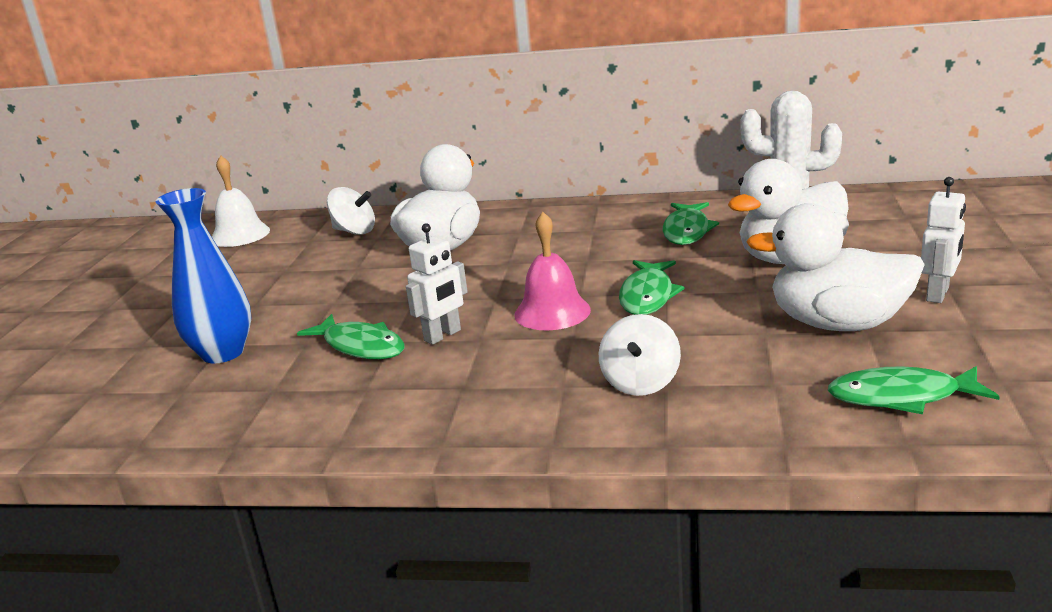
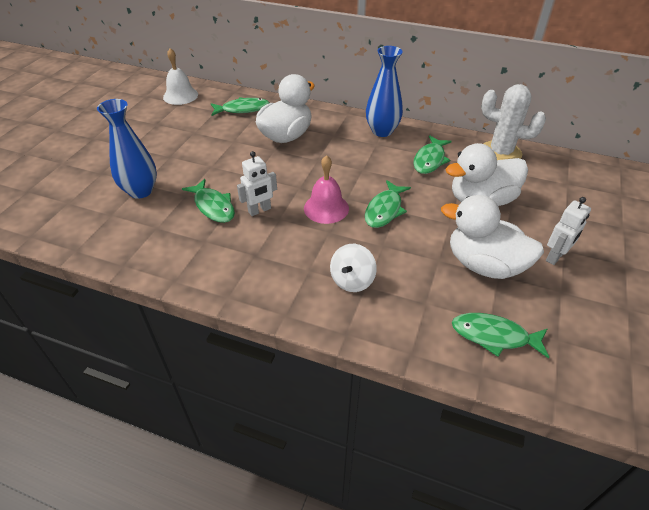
camera: 10 degrees right, 20 degrees up
white spinning top [327,187,375,235] -> green fish [211,97,269,116]
none -> blue vase [366,46,403,137]

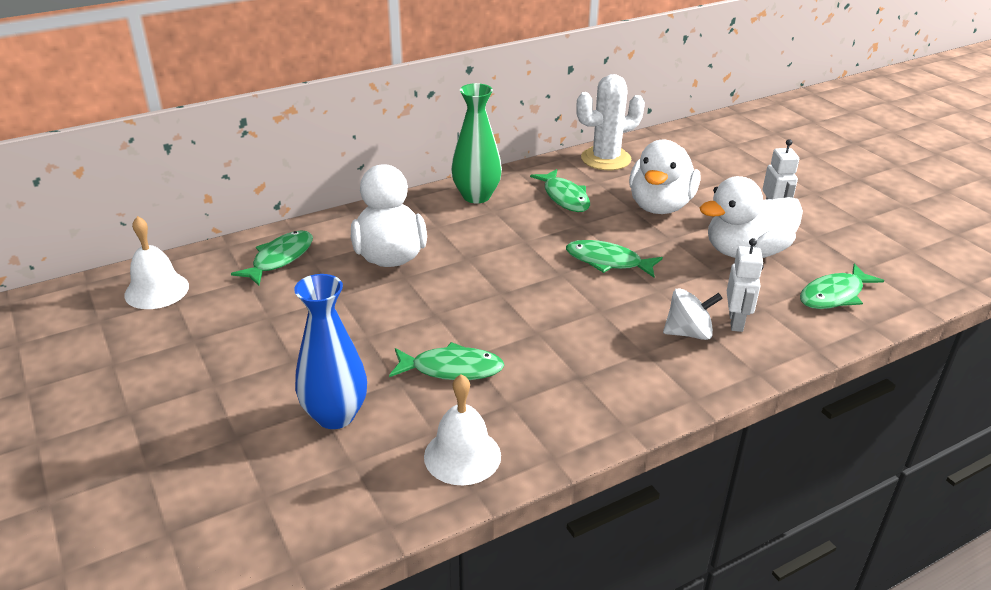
camera: 50 degrees left, 10 degrees down
white robot [237,151,277,216] -> white robot moved to [727,238,763,332]
pink bell [304,155,349,224] -> none
white spinning top [330,244,377,292] -> white spinning top turned 75 degrees counterclockwise [663,288,723,340]
green fish [365,180,411,228] -> green fish turned 135 degrees clockwise [566,240,663,277]
blue vase [366,46,403,137] -> green vase [451,83,502,203]
none -> white bell [424,374,501,485]

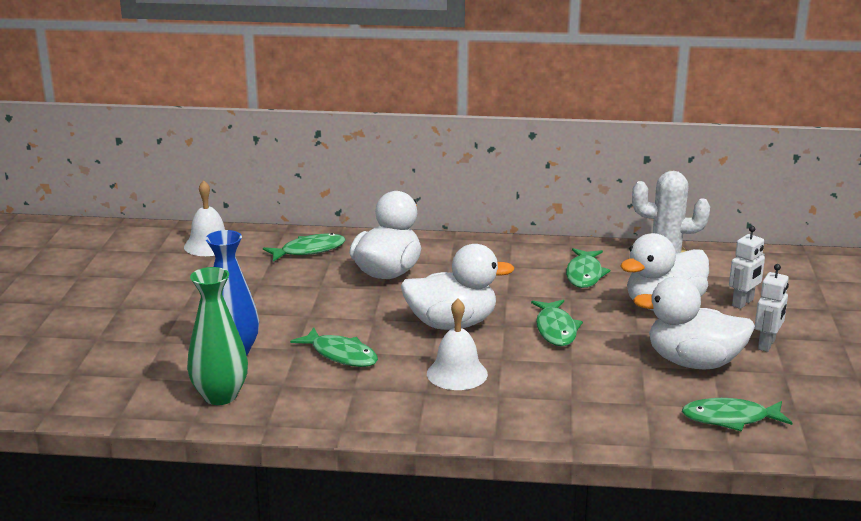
camera: 35 degrees right, 10 degrees down
white bell [424,374,501,485] -> white bell moved to [427,298,488,390]
green vase [451,83,502,203] -> green vase moved to [187,267,248,405]
green fish [566,240,663,277] -> green fish turned 150 degrees counterclockwise [531,300,583,346]
white spinning top [663,288,723,340] -> none
white robot [727,238,763,332] -> white robot moved to [729,226,765,309]
none -> white duck [401,244,514,330]

